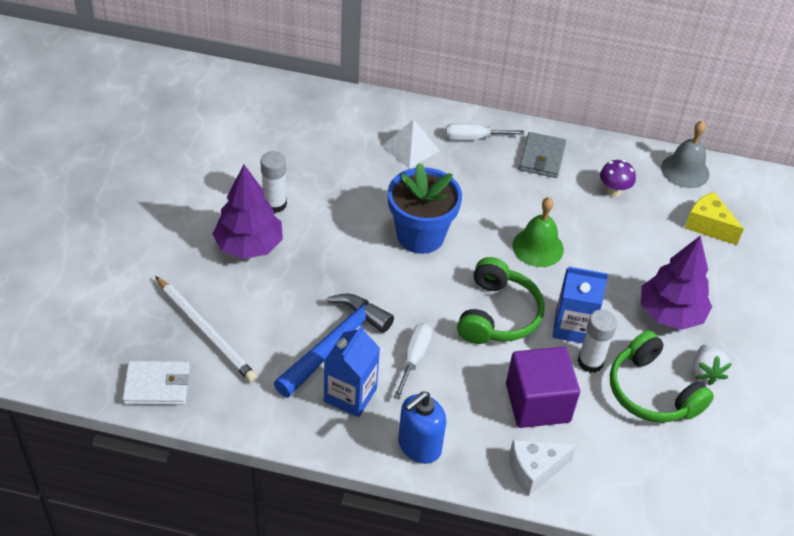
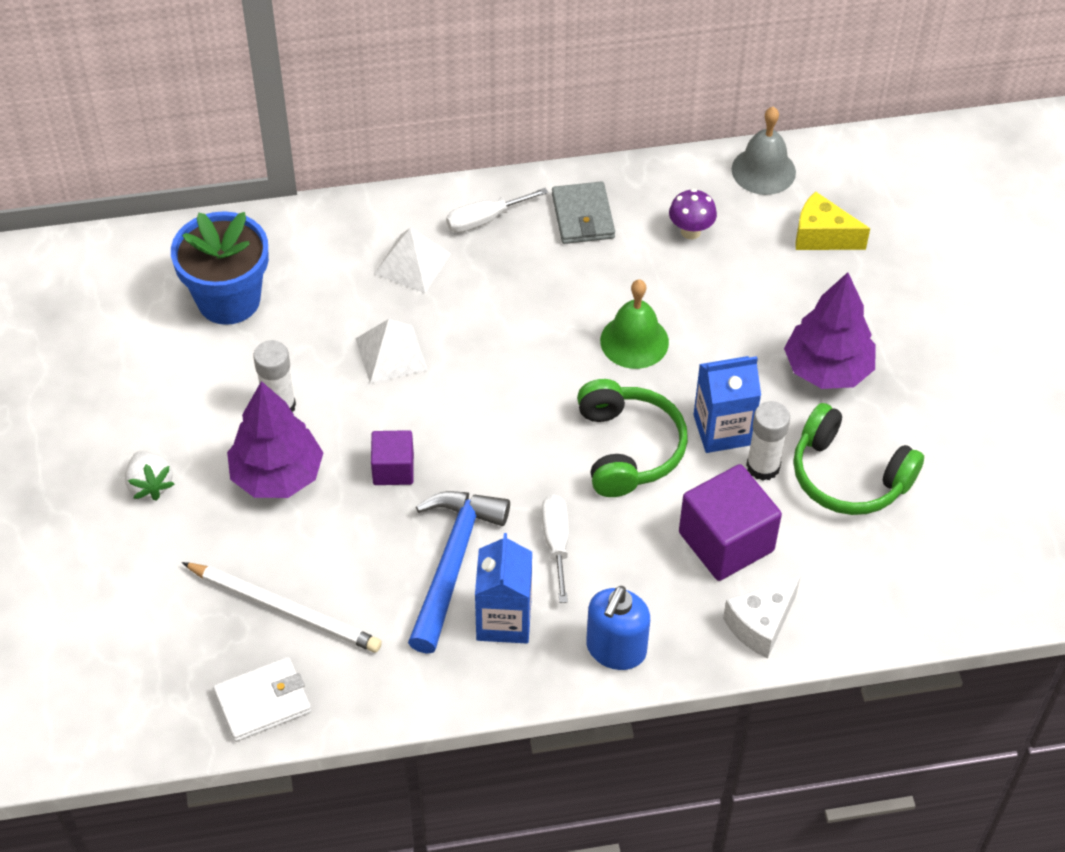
camera: 20 degrees left, 5 degrees up
blue flower pot [388,163,462,254] -> blue flower pot moved to [171,211,269,325]
white strawberry [693,345,732,385] -> white strawberry moved to [125,451,174,501]
none -> white pyramid [355,319,428,384]
none -> purple cube [371,430,414,485]

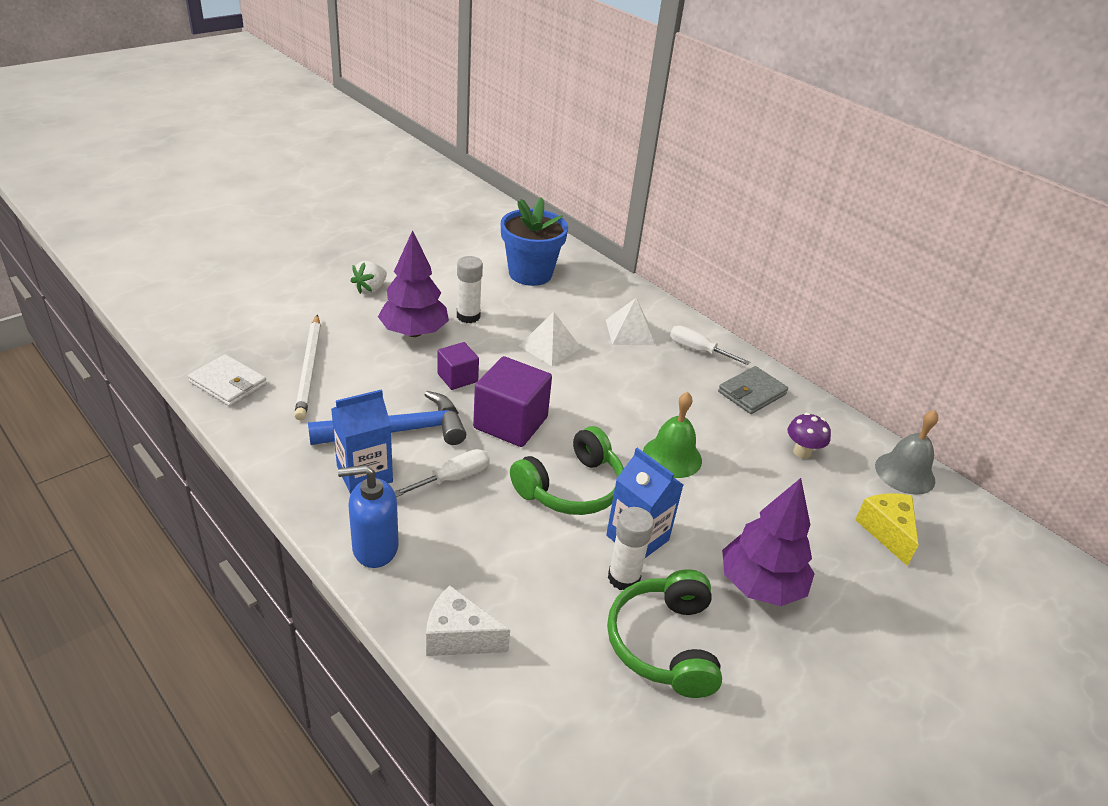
camera: 55 degrees right, 15 degrees down
purple cube [679,464,782,581] -> purple cube moved to [473,356,552,447]

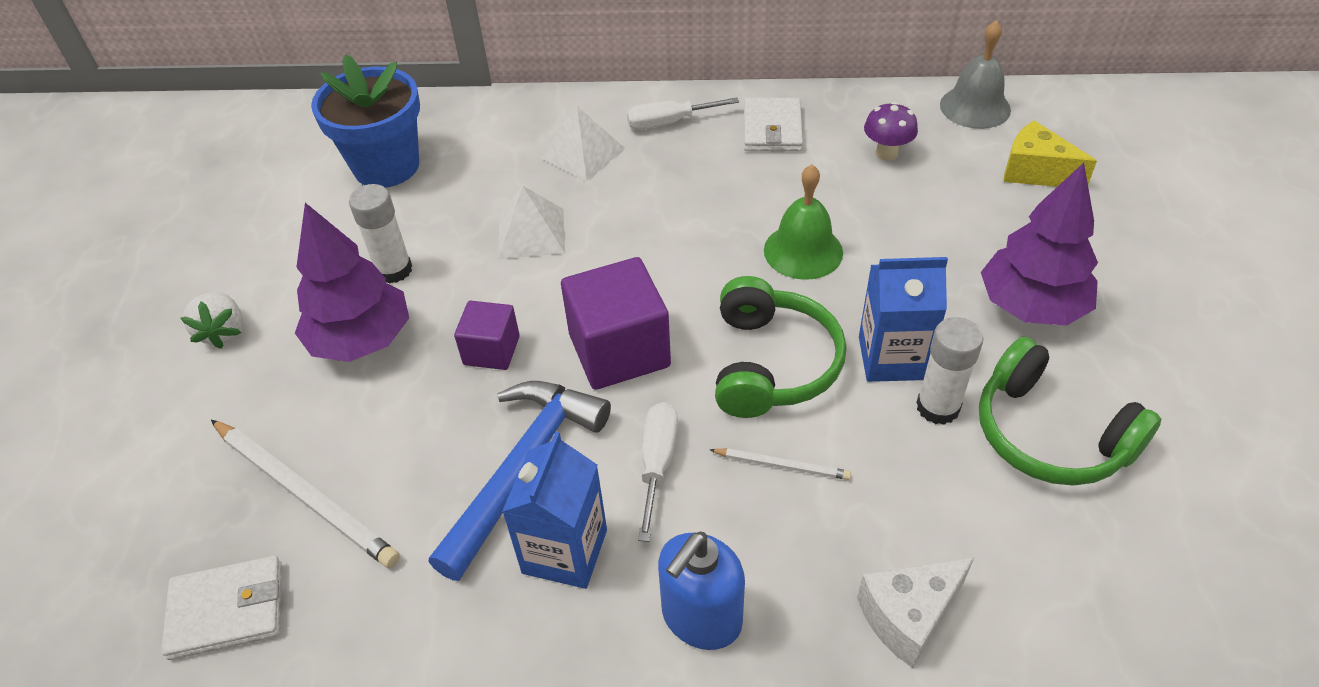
camera: 40 degrees left, 10 degrees up
grey wallet [718,366,788,414] -> white wallet [744,98,803,152]
none -> white pencil [710,448,851,480]

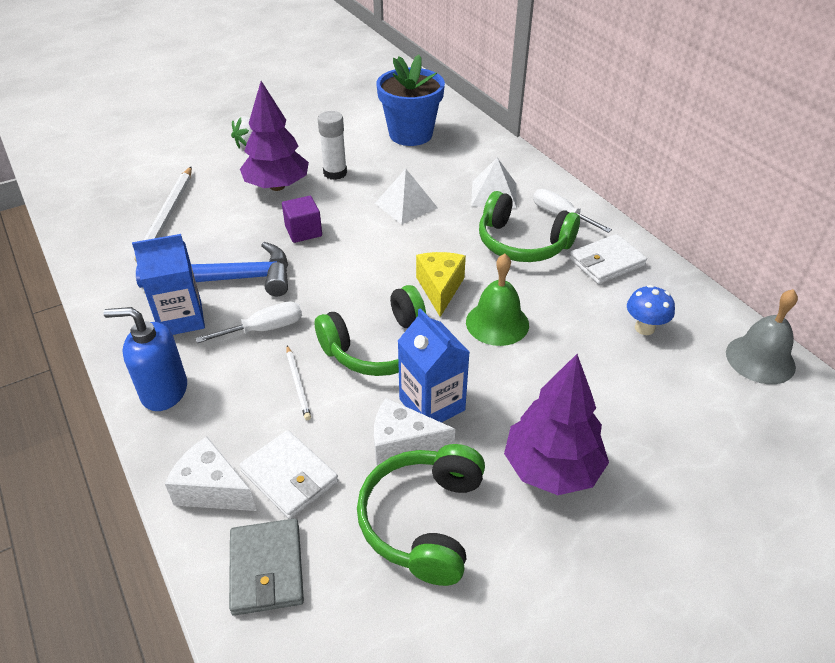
camera: 55 degrees right, 5 degrees down
white wallet [161,556,282,660] -> white wallet moved to [239,430,338,519]
purple cube [561,257,671,390] -> none
purple mushroom [864,102,918,161] -> blue mushroom [627,285,675,335]
white glue stick [916,317,984,425] -> white cheese [374,398,455,466]
yellow cheese [1004,120,1097,187] -> yellow cheese moved to [416,252,466,317]
none -> grey wallet [229,518,304,616]
none -> green headphones [479,191,580,262]

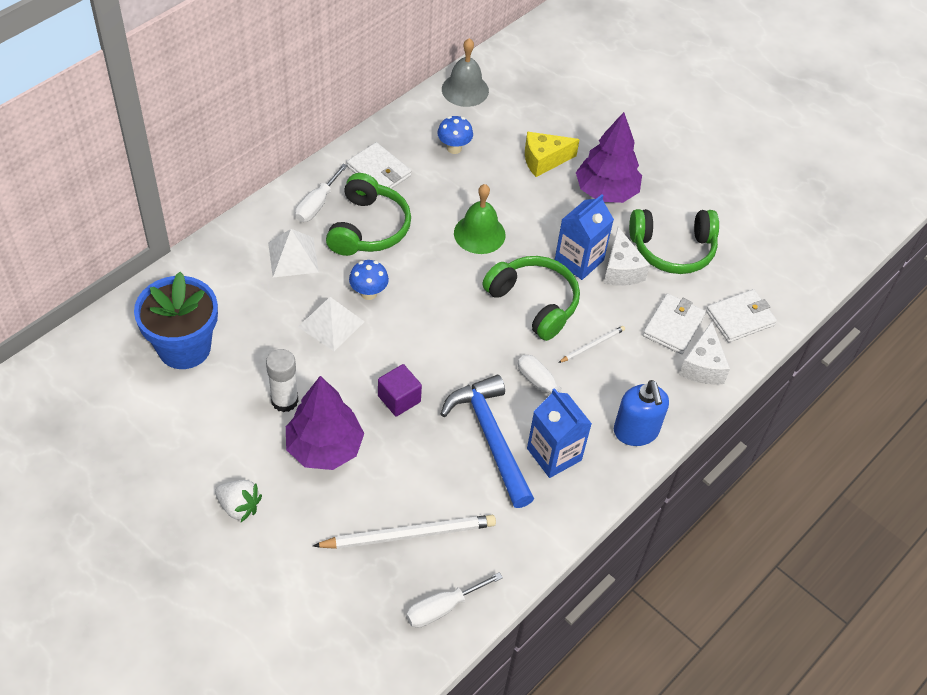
camera: 110 degrees left, 10 degrees up
grey wallet [229,518,304,616] -> white wallet [706,289,777,342]
yellow cheese [416,252,466,317] -> yellow cheese moved to [525,132,580,177]
none -> blue mushroom [349,260,389,300]
none -> white screwdriver [406,572,503,628]

